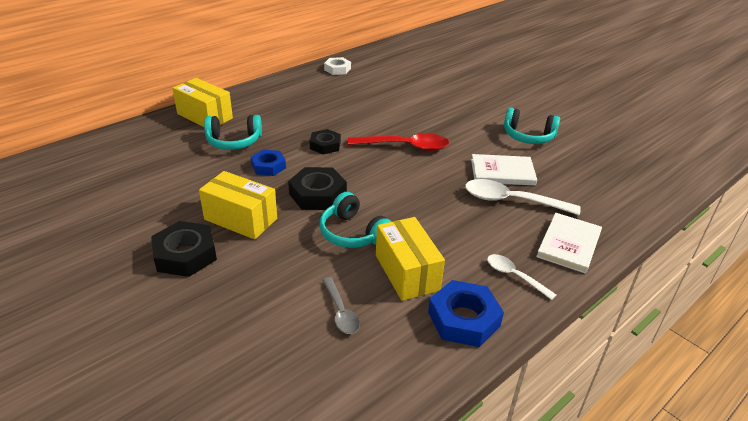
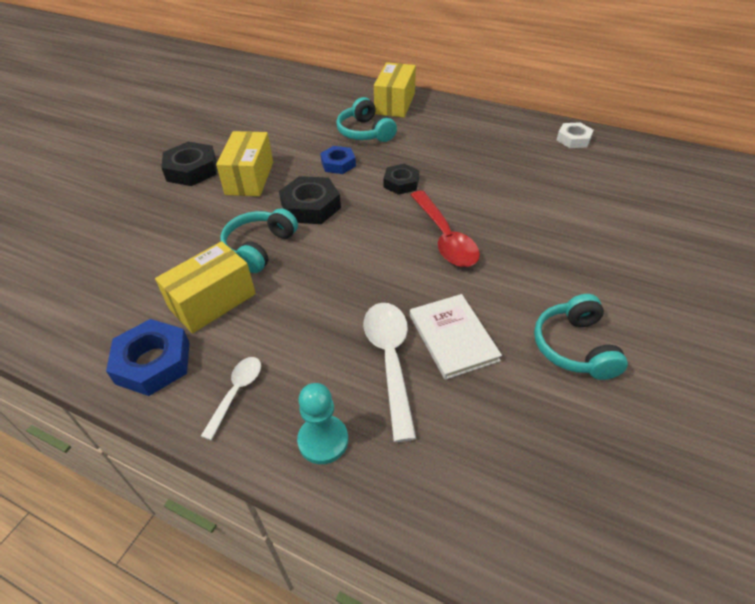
camera: 70 degrees right, 10 degrees up
grey spoon [322,277,360,334] -> none
white book [536,213,602,274] -> turquoise pawn [297,383,348,464]

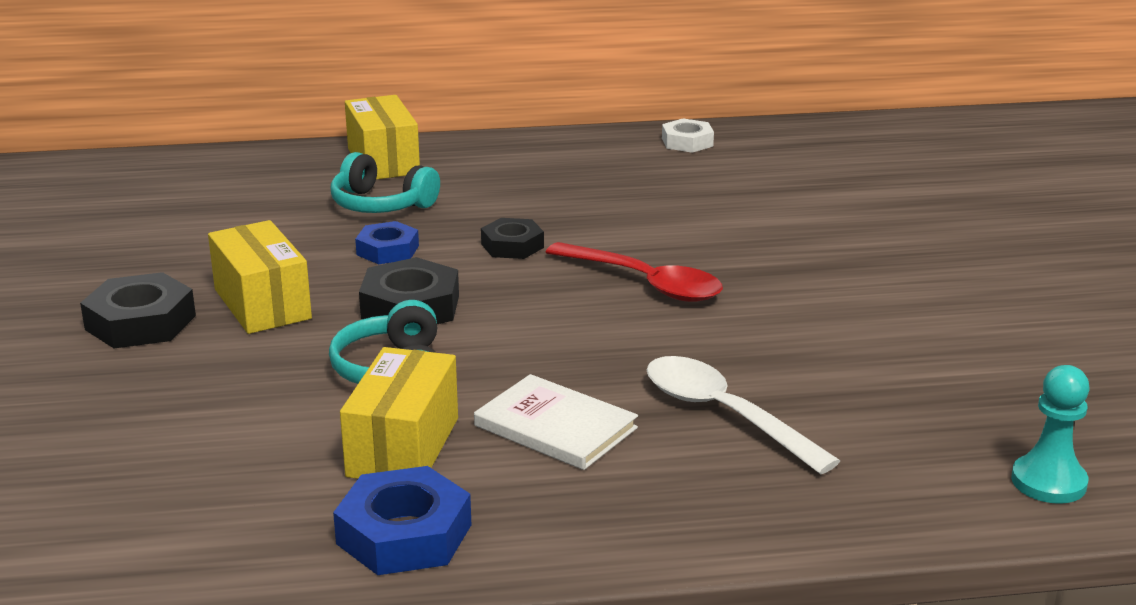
camera: 35 degrees left, 20 degrees down
white spoon [201,357,261,440] -> none
turquoise pawn [297,383,348,464] -> turquoise pawn moved to [1011,365,1090,504]
white book [410,294,502,380] -> white book moved to [474,374,638,470]
turquoise headphones [534,294,628,380] -> none

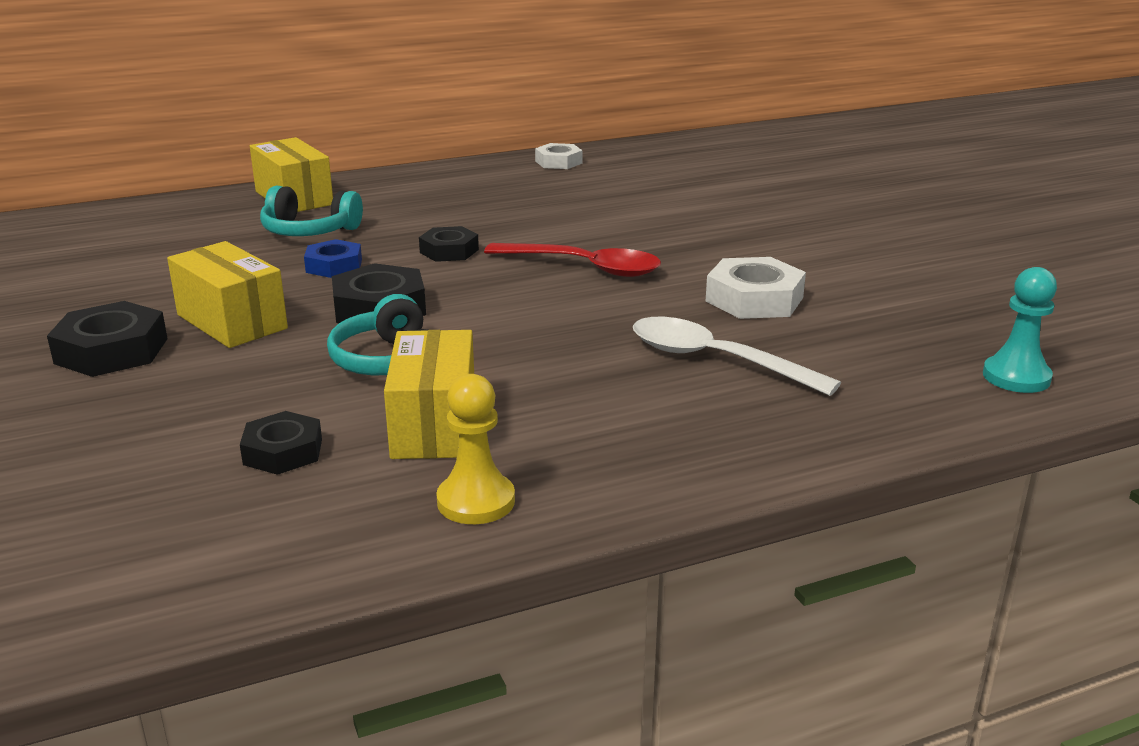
camera: 15 degrees left, 0 degrees up
blue nut [333,466,471,575] -> yellow pawn [436,374,515,524]
white book [474,374,638,470] -> none
none -> black nut [240,411,322,475]
none -> white nut [705,257,806,319]

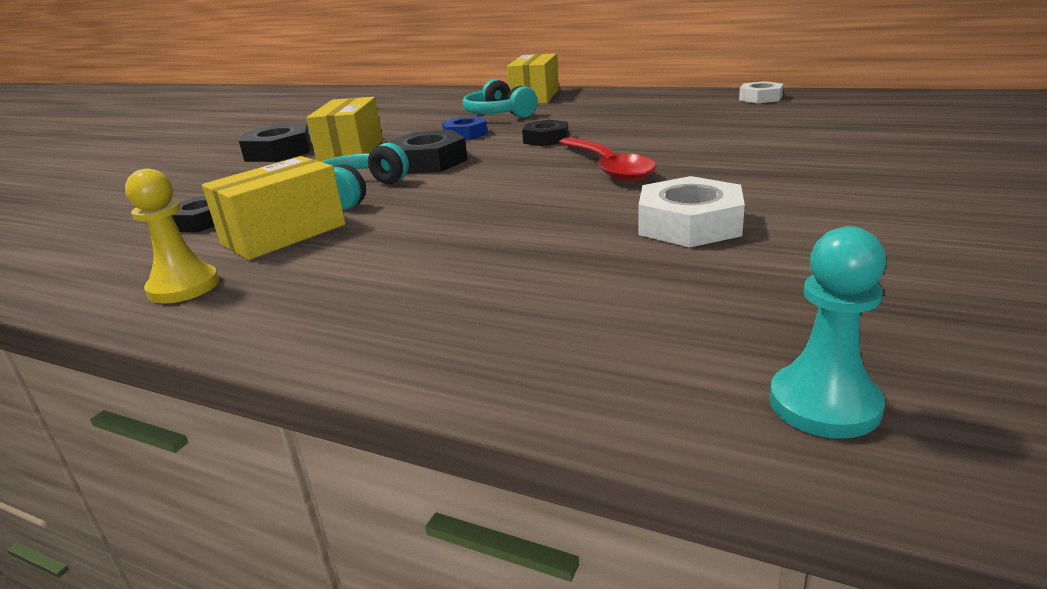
camera: 50 degrees right, 0 degrees up
white spoon [633,317,841,396] -> none

